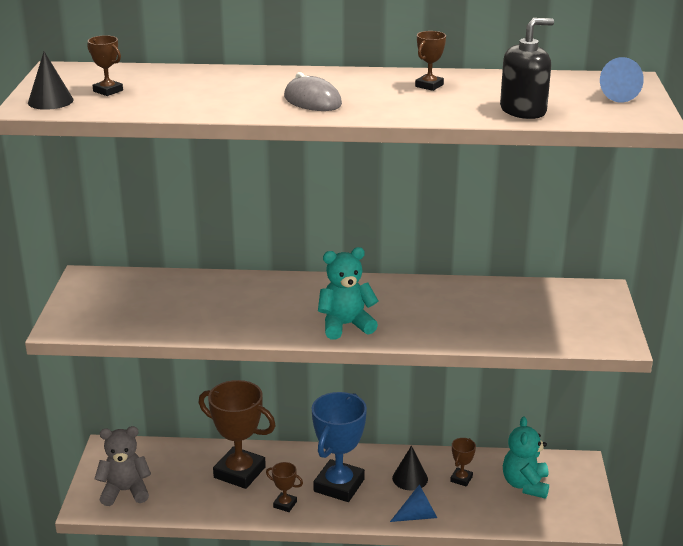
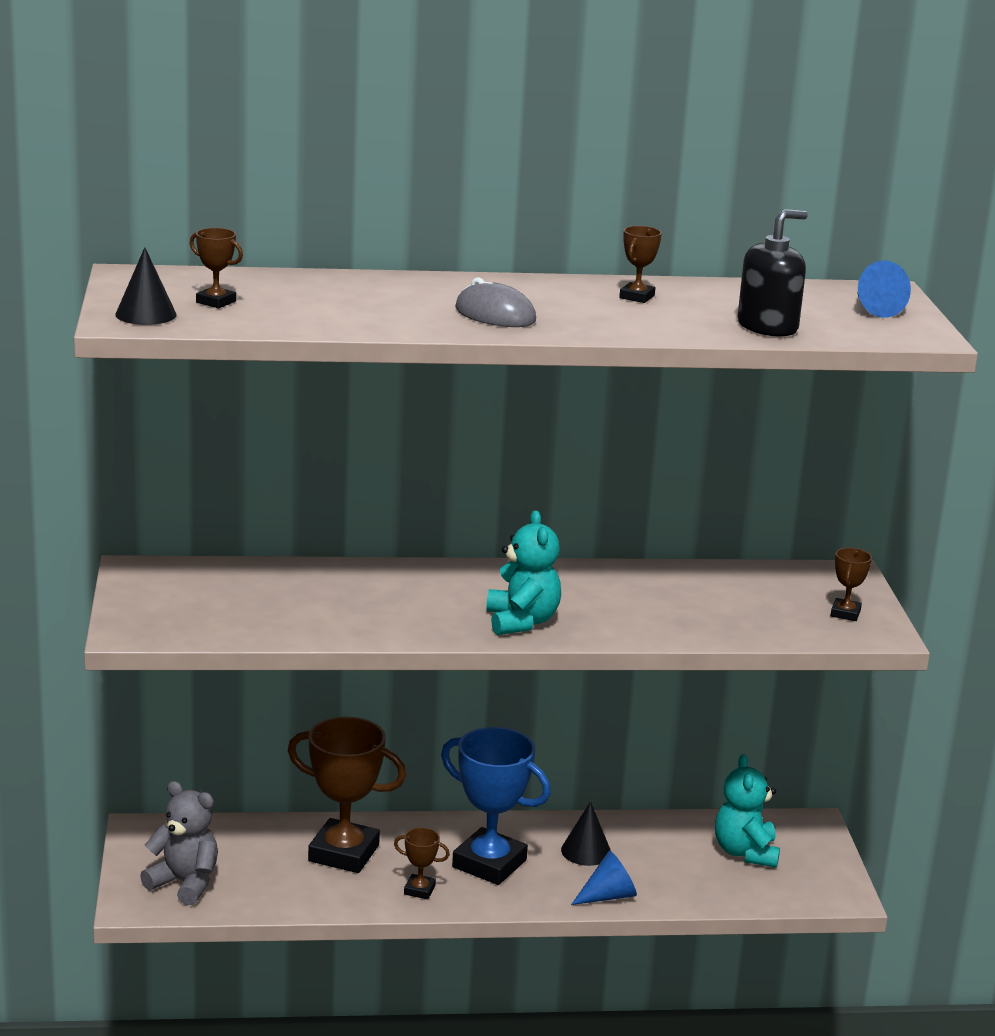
camera: 10 degrees left, 5 degrees down
grey teddy bear [95,426,151,506] -> grey teddy bear turned 45 degrees clockwise [140,781,218,905]
blue trophy [312,392,367,502] -> blue trophy turned 75 degrees counterclockwise [441,727,551,885]
turquoise teddy bear [318,247,378,340] -> turquoise teddy bear turned 105 degrees clockwise [486,510,561,635]
brown trophy [450,438,476,487] -> brown trophy moved to [831,548,872,621]

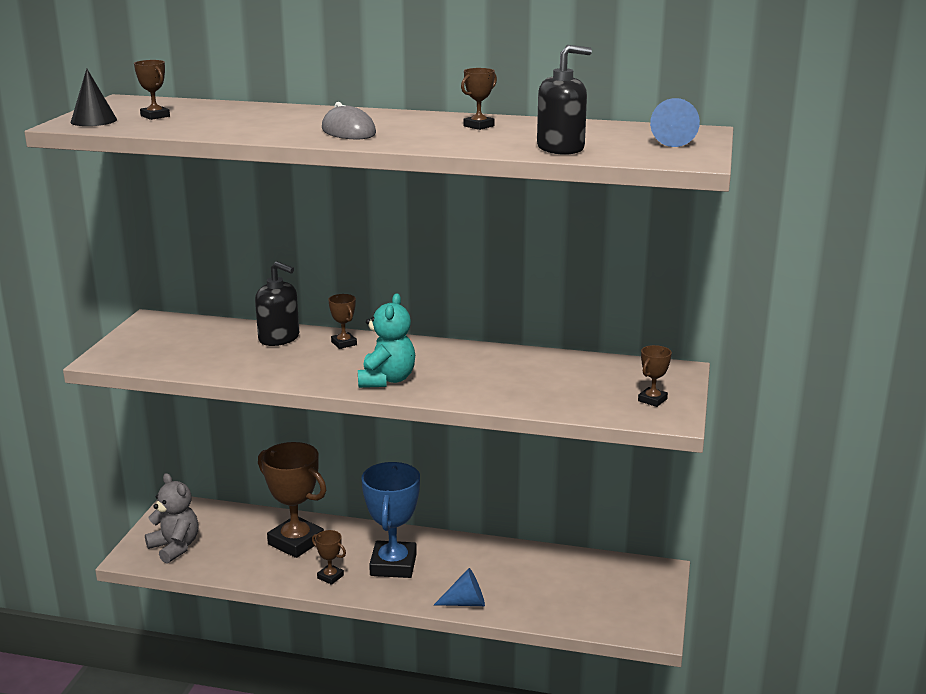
camera: 20 degrees right, 0 degrees up
blue trophy [441,727,551,885] -> blue trophy turned 45 degrees clockwise [361,462,420,578]
black cone [561,801,611,866] -> none
turquoise teddy bear [715,754,780,868] -> none
none -> black soap dispenser [255,261,299,346]
none -> brown trophy [328,294,357,349]

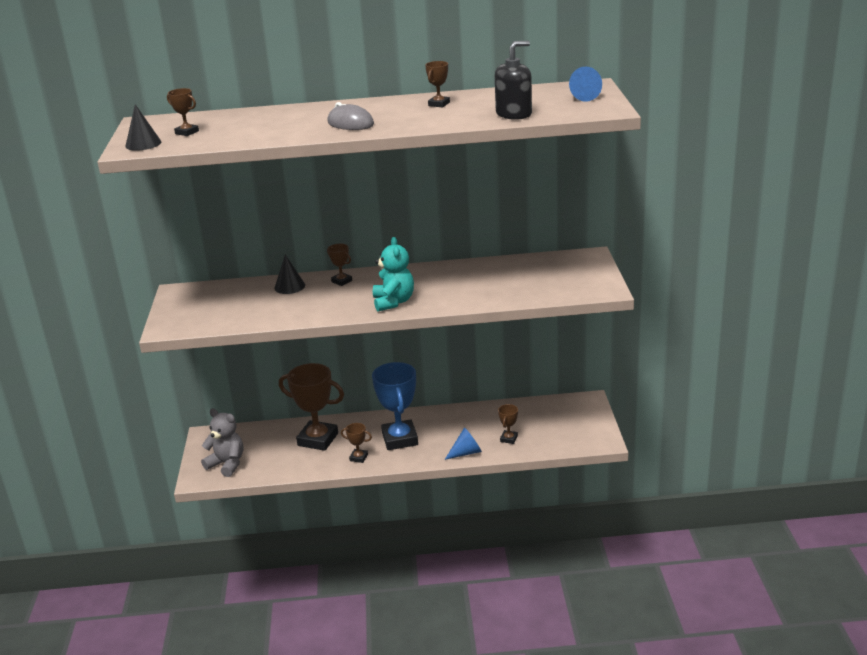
camera: 15 degrees left, 5 degrees up
black soap dispenser [255,261,299,346] -> black cone [274,255,305,294]
brown trophy [638,345,672,407] -> brown trophy moved to [498,404,518,444]

